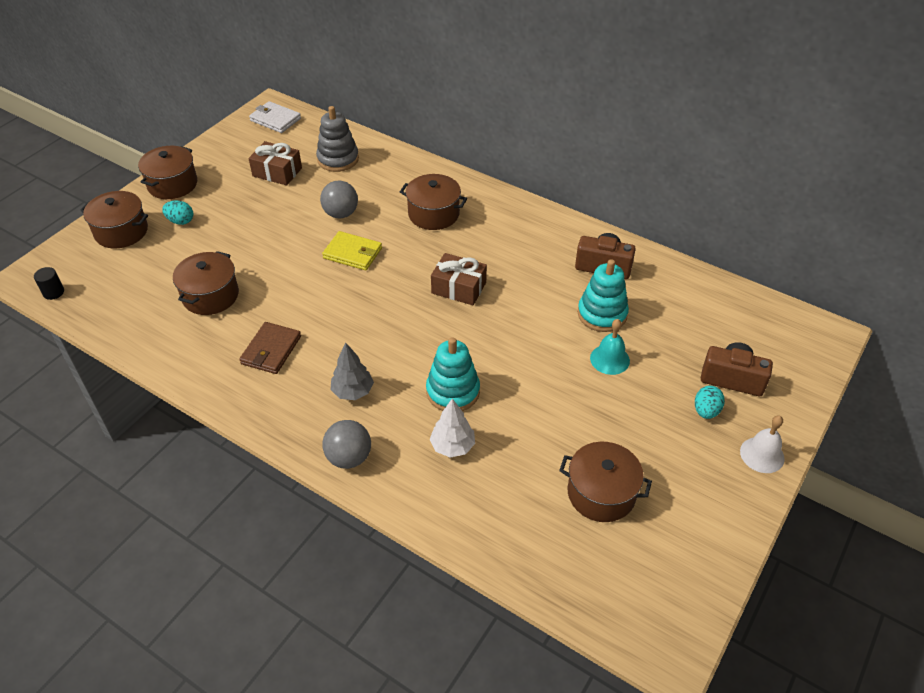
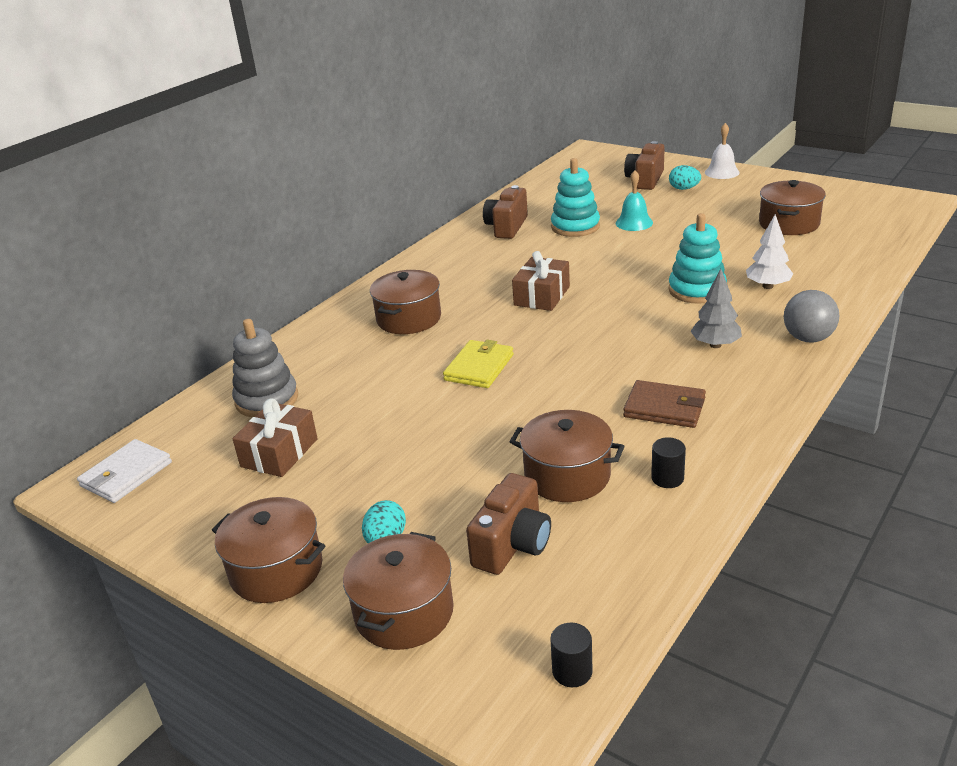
camera: 85 degrees left, 15 degrees down
grey ball [320,181,358,219] -> none
none -> brown camera [466,473,551,575]
none -> black cylinder [651,437,686,488]

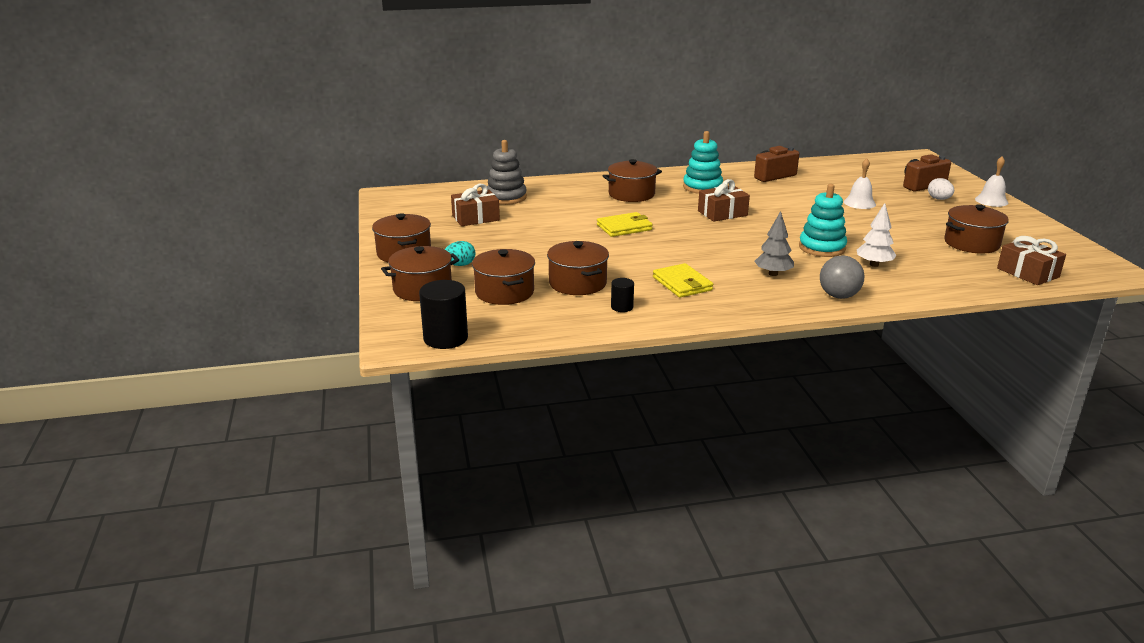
camera: 40 degrees right, 5 degrees down
white wallet [77,439,172,503] -> none
brown camera [466,473,551,575] -> brown pot [472,249,535,305]
black cylinder [550,623,593,687] -> black cylinder [419,280,468,349], size x1.86
turquoise stacking toy [551,158,600,237] -> turquoise stacking toy moved to [683,131,723,194]
turquoise bell [615,170,653,231] -> white bell [844,158,876,209]
brown wallet [623,380,706,428] -> yellow wallet [653,263,713,298]
turquoise egg [669,165,701,190] -> white egg [928,178,954,200]
none -> brown gift [997,236,1066,285]

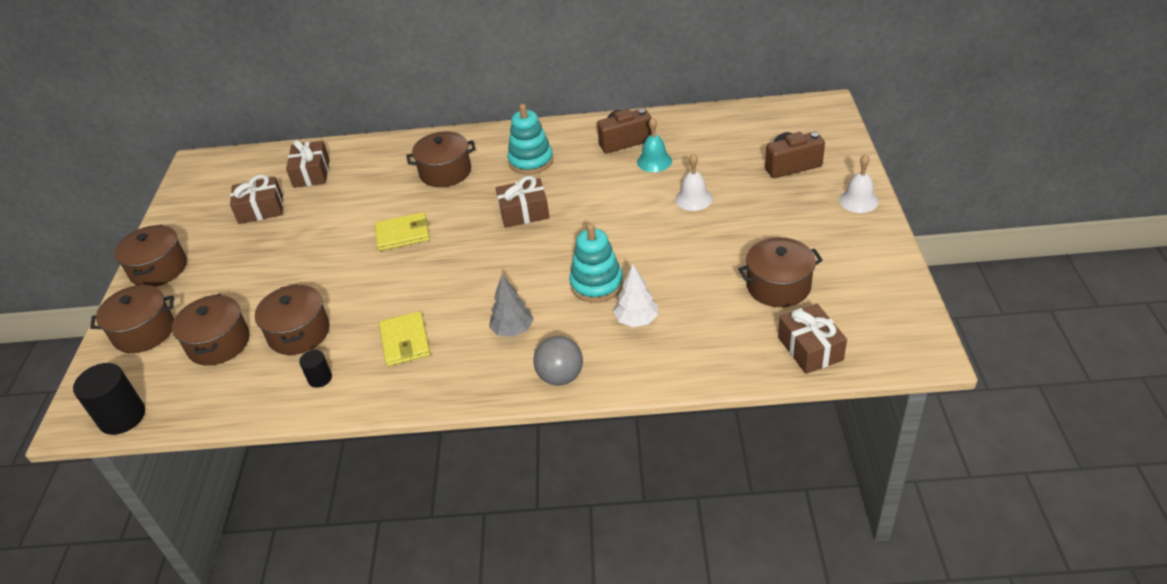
camera: 15 degrees right, 15 degrees up
turquoise egg [445,241,476,266] -> none
grey stacking toy [487,140,527,205] -> brown gift [286,140,330,188]
white egg [928,178,954,200] -> none
none -> turquoise bell [637,117,672,172]

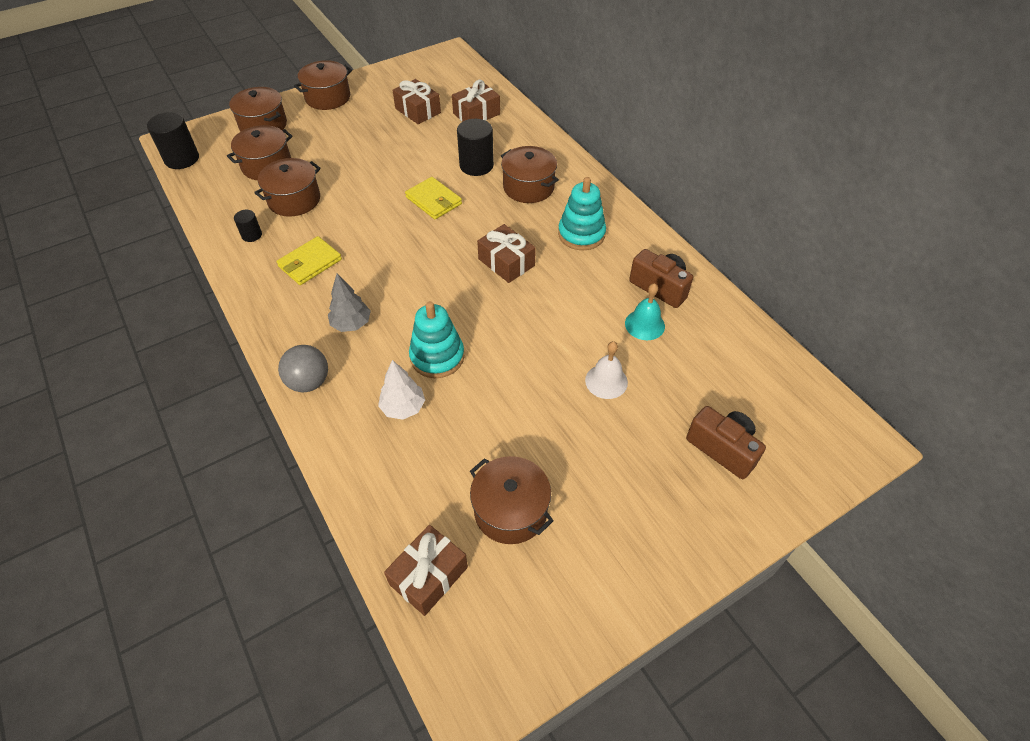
camera: 55 degrees right, 10 degrees up
white bell [839,154,879,213] -> none
none -> black cylinder [457,119,494,176]

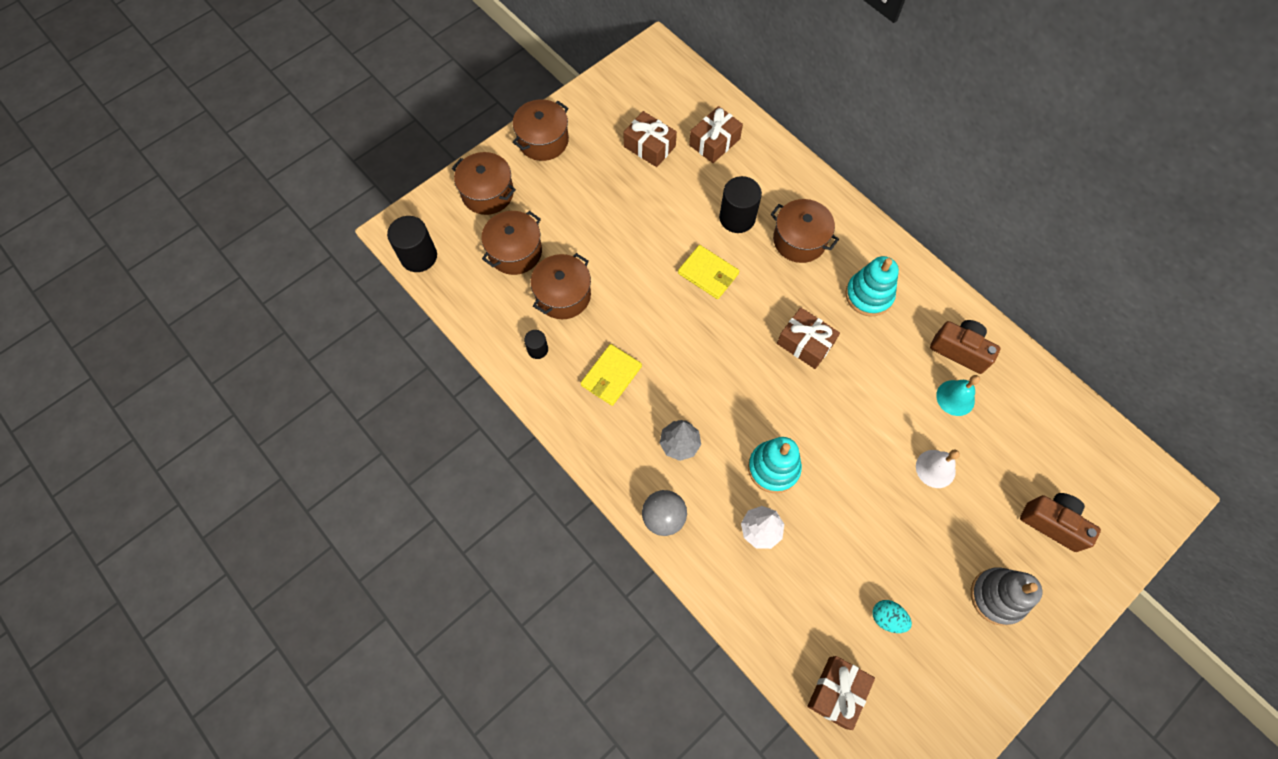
camera: 10 degrees left, 15 degrees up
brown pot [470,456,554,544] -> turquoise egg [872,600,912,633]
none -> grey stacking toy [971,567,1042,626]

